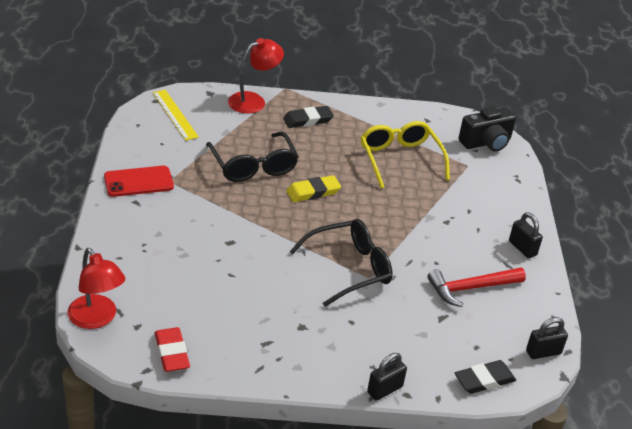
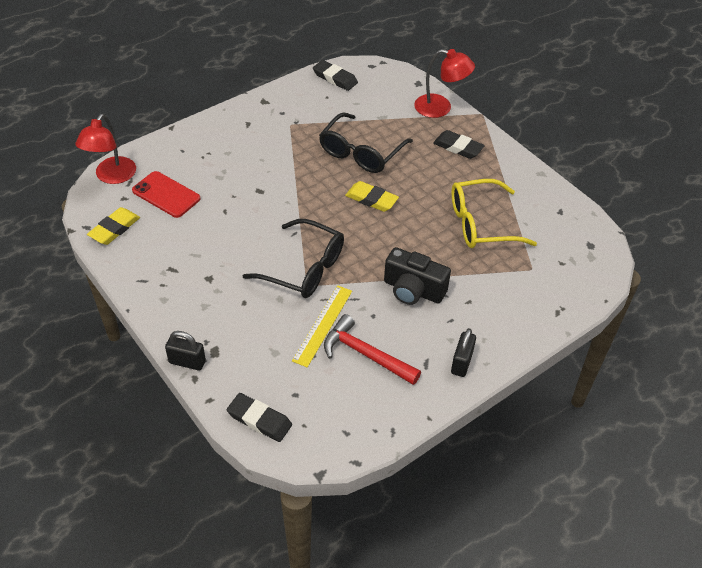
camera: 55 degrees right, 10 degrees up
red phone [104,166,174,197] -> red phone moved to [132,171,201,218]
yellow ruler [153,90,199,141] -> yellow ruler moved to [292,285,352,368]
red eraser [155,327,190,372] -> yellow eraser [87,207,140,245]
yellow glasses [360,121,450,189] -> yellow glasses turned 135 degrees counterclockwise [452,179,537,248]
black camera [459,107,516,152] -> black camera moved to [384,247,451,305]
black padlock [526,317,568,359] -> none
none -> black eraser [313,60,358,91]

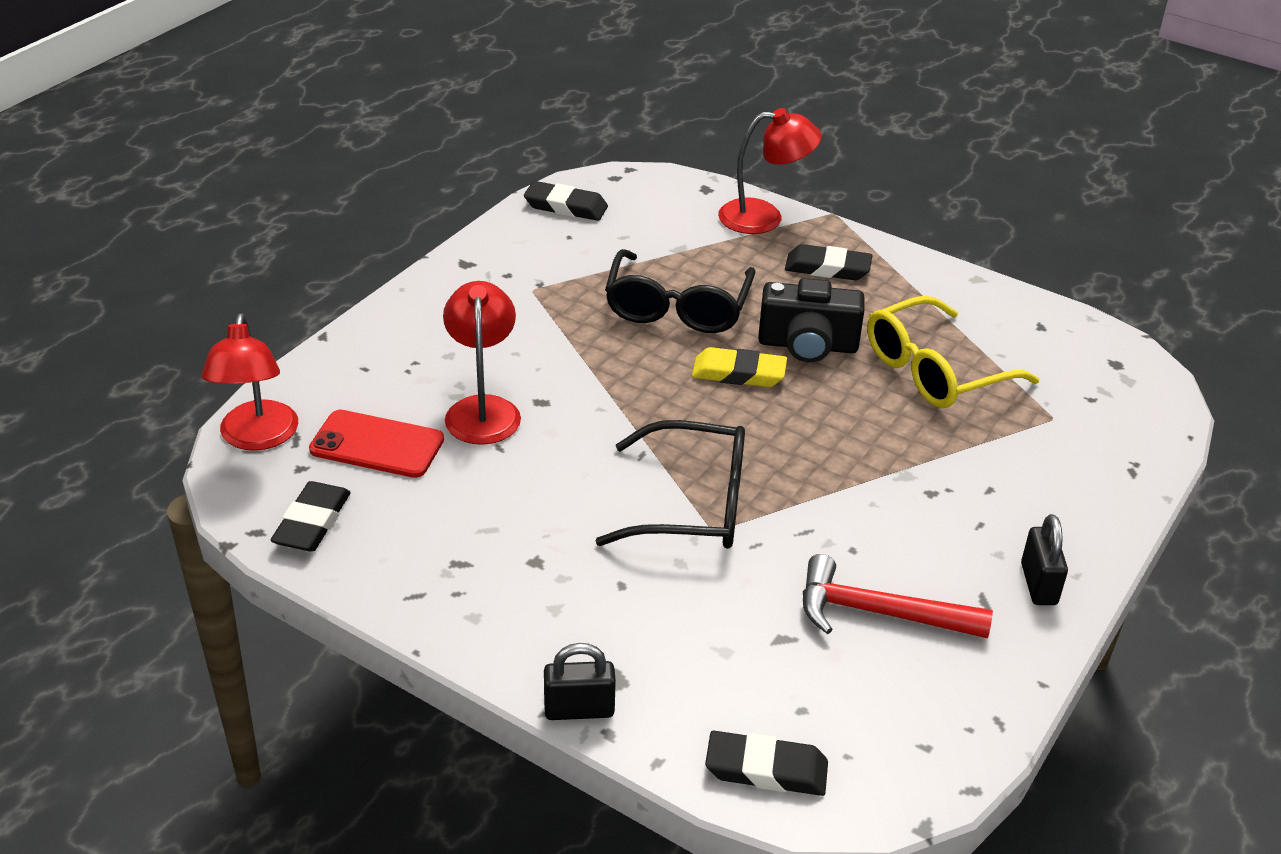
camera: 20 degrees left, 10 degrees down
yellow eraser [87,207,140,245] -> black eraser [270,481,351,552]
yellow ruler [292,285,352,368] -> none
black camera [384,247,451,305] -> black camera moved to [758,278,865,362]
none -> red lamp [443,281,521,445]

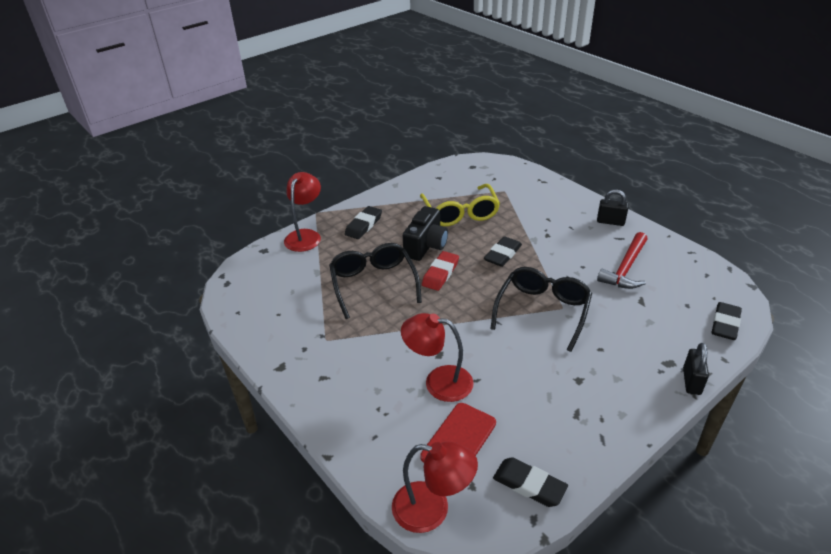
camera: 70 degrees left, 0 degrees up
black eraser [524,181,608,221] -> black eraser moved to [484,236,522,267]
black glasses [605,249,755,333] -> black glasses turned 135 degrees counterclockwise [329,243,422,319]
yellow eraser [692,347,787,387] -> red eraser [422,251,459,291]

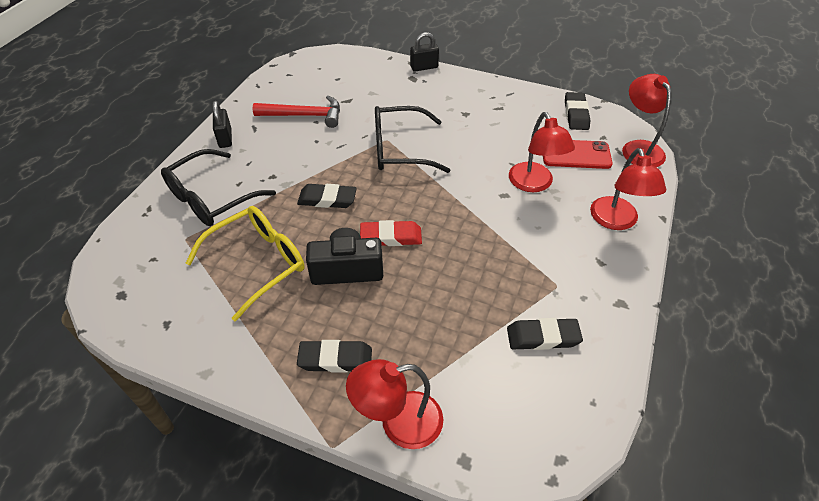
camera: 120 degrees left, 10 degrees up
black glasses [329,243,422,319] -> black glasses moved to [161,149,276,226]
black eraser [711,302,742,340] -> black eraser moved to [507,318,583,350]
none -> red lamp [590,148,666,230]

